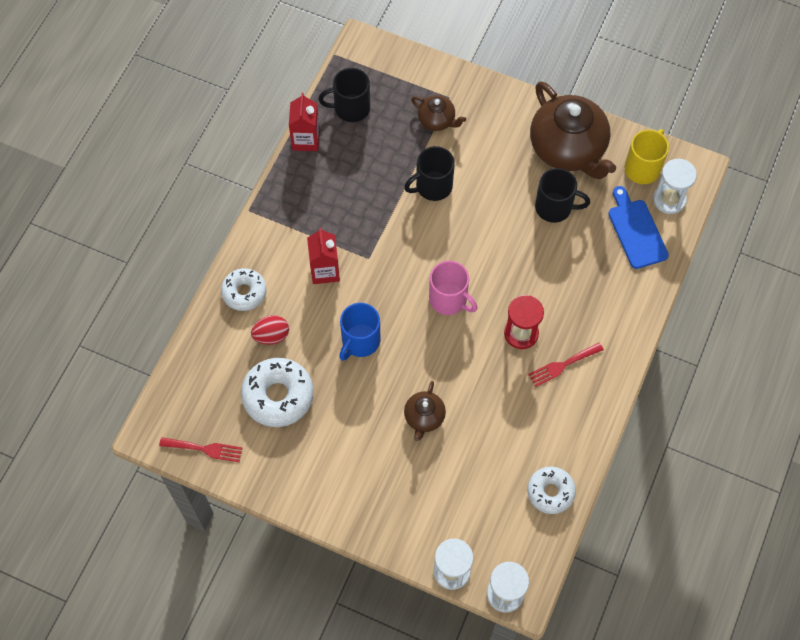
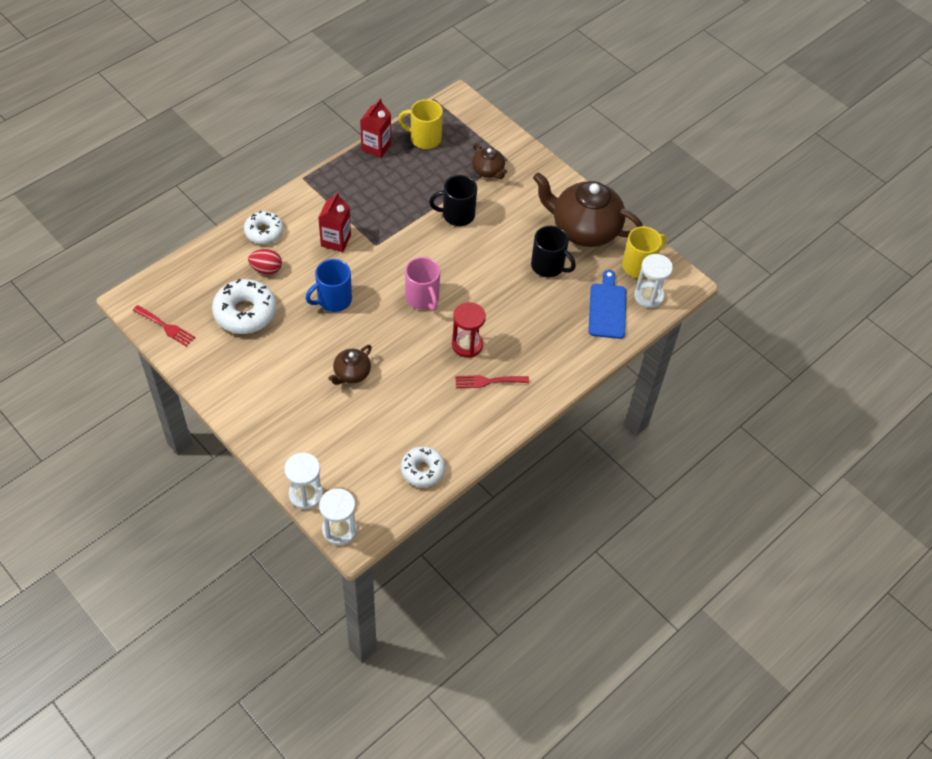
camera: 20 degrees right, 10 degrees down
black mug [318,68,370,122] -> yellow mug [398,99,443,149]
brown teapot [530,81,616,179] -> brown teapot turned 120 degrees clockwise [533,172,643,247]

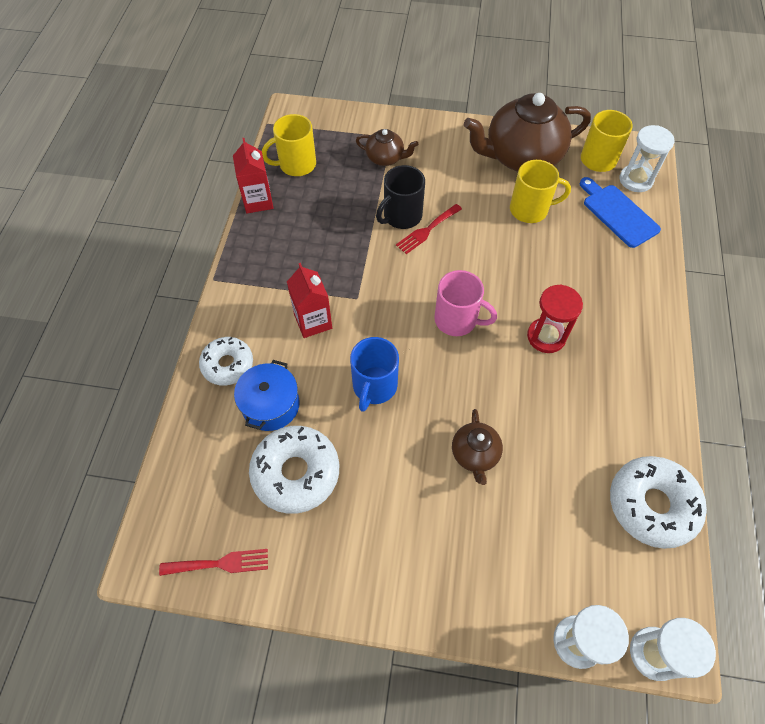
camera: 35 degrees left, 5 degrees up
red egg [248,249,282,275] -> blue pot [234,360,300,431]
white donut [401,446,445,487] -> white donut [610,456,707,549], size x1.54
red fork [455,375,529,388] -> red fork moved to [396,204,462,254]
black mug [531,226,576,277] -> yellow mug [510,160,571,223]

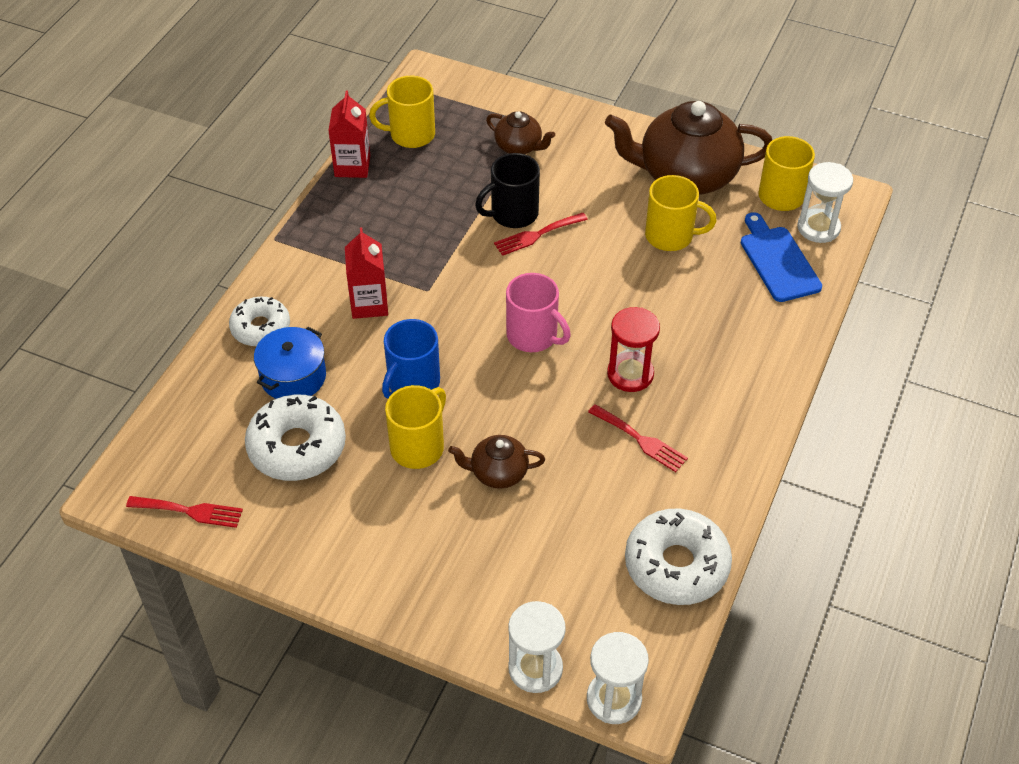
camera: 15 degrees right, 10 degrees down
brown teapot [452,409,503,485] -> brown teapot turned 75 degrees clockwise [448,435,545,489]
none -> yellow mug [385,385,446,469]
none -> red fork [588,404,688,472]

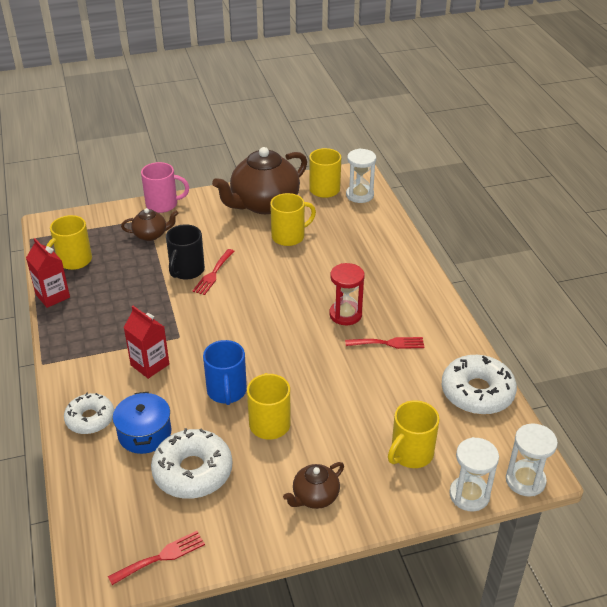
camera: 40 degrees left, 10 degrees down
brown teapot [448,435,545,489] -> brown teapot moved to [283,462,344,509]
pink mug [506,273,571,352] -> pink mug moved to [141,162,189,213]
blue cutting board [741,212,822,302] -> none
none -> yellow mug [388,400,439,468]

